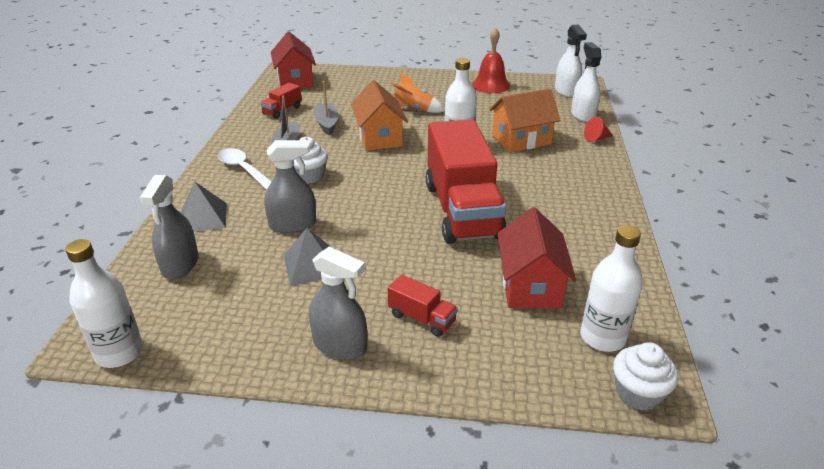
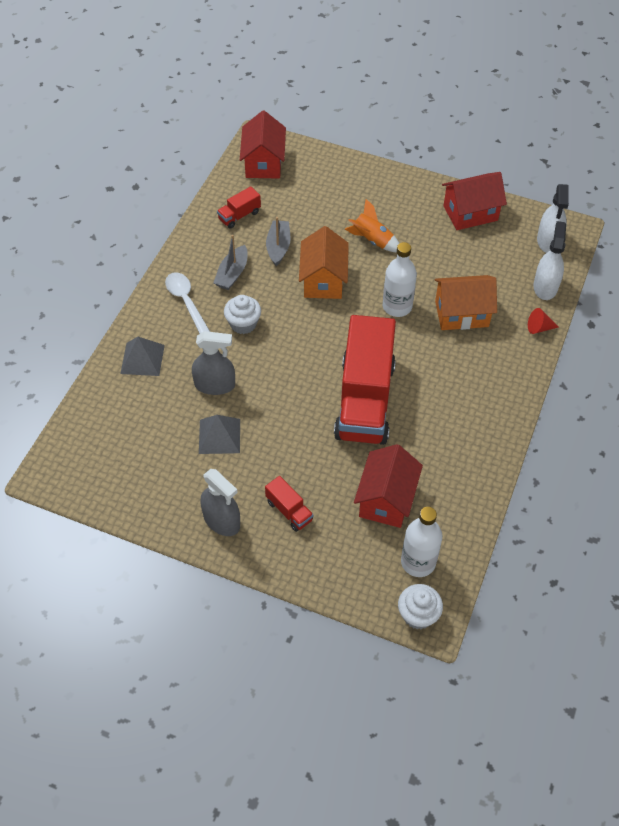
camera: 15 degrees right, 20 degrees up
white bottle [65,239,143,368] -> none
grey spray bottle [140,175,198,279] -> none
red bell [472,27,510,93] -> red house [442,172,507,230]

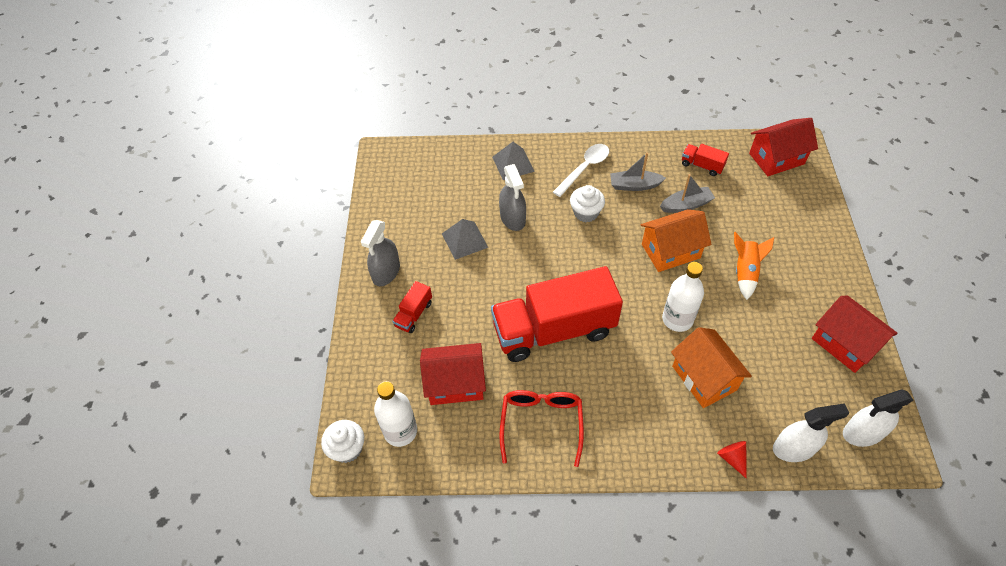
camera: 70 degrees right, 0 degrees up
none -> red glasses [499,390,584,467]

